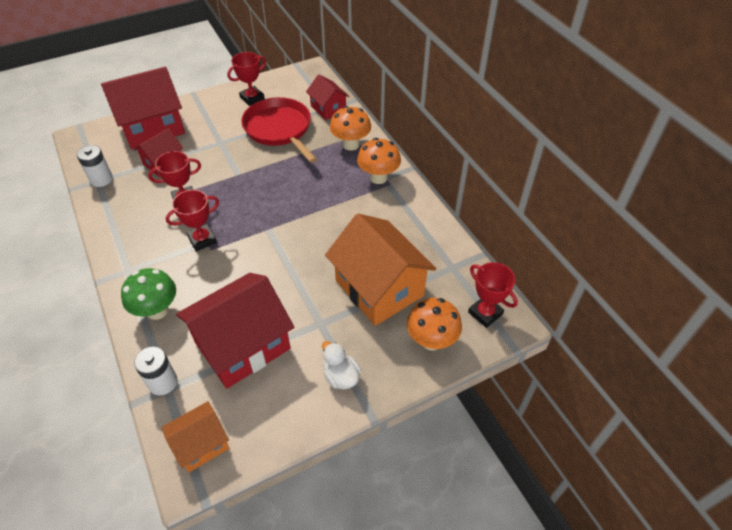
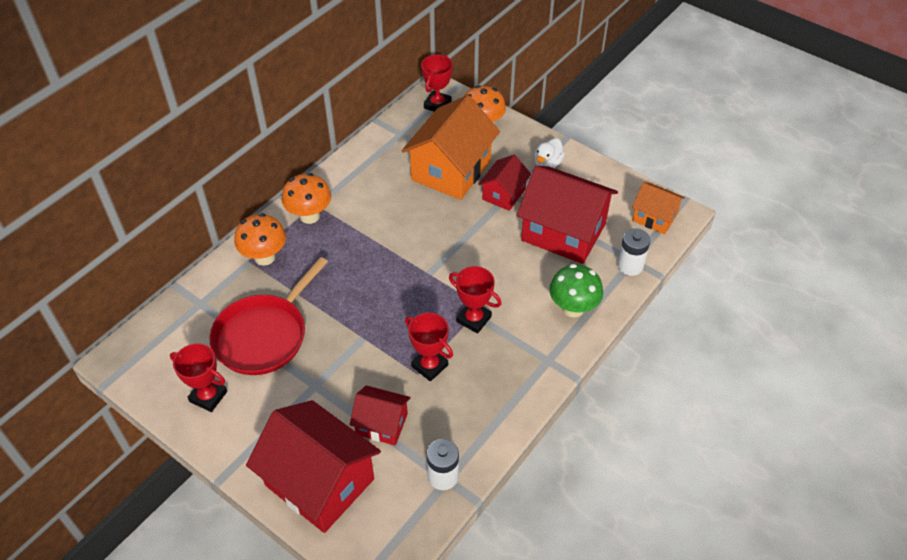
camera: 115 degrees left, 0 degrees up
red house [306,74,349,120] -> red house moved to [478,155,531,211]

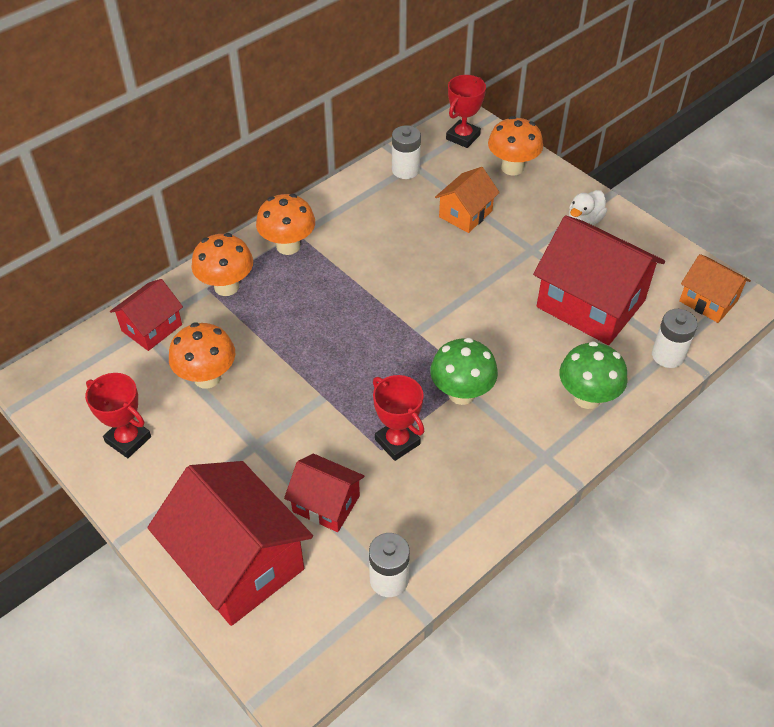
camera: 10 degrees right, 0 degrees up
red pan [209,257,328,375] -> orange mushroom [169,322,235,389]
orange house [402,95,500,200] -> orange house [435,167,500,233], size x0.54
red trophy [449,266,502,334] -> green mushroom [430,338,498,405]
red house [478,155,531,211] -> red house moved to [110,279,183,351]
none -> white battery [392,125,421,179]

